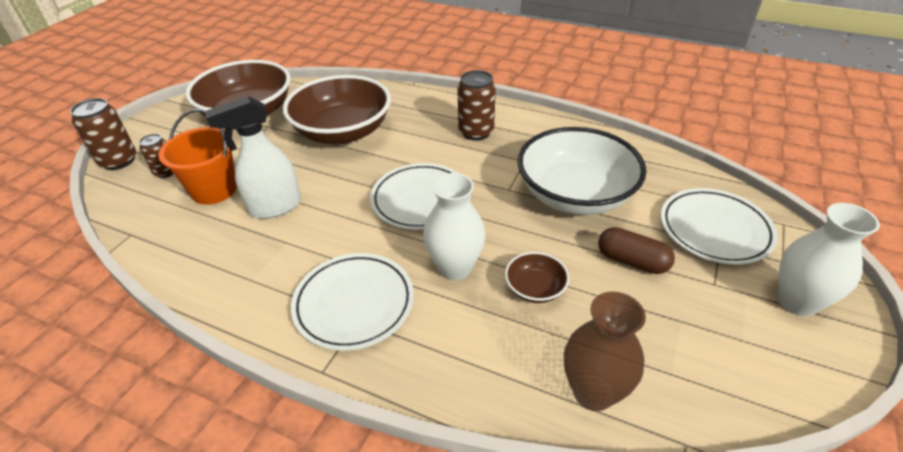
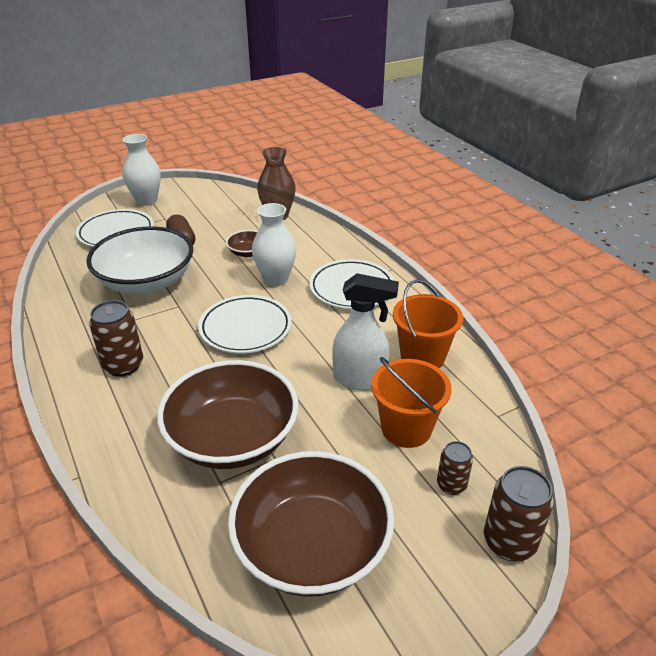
camera: 145 degrees left, 5 degrees down
none -> orange bucket [393,280,463,368]

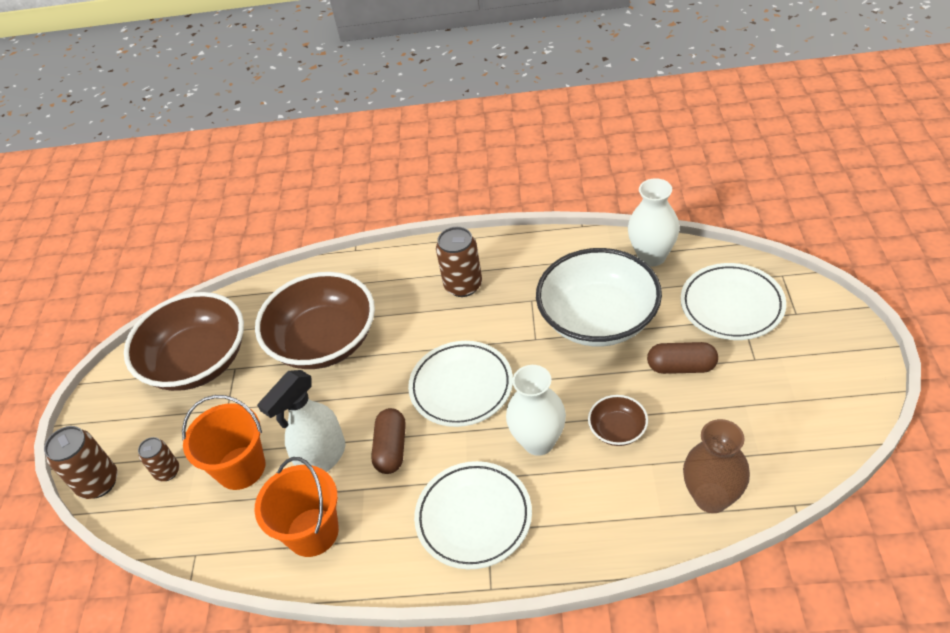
camera: 125 degrees right, 10 degrees up
white vase [122,134,161,206] -> white vase moved to [628,178,680,267]
none -> brown capsule [371,408,406,474]

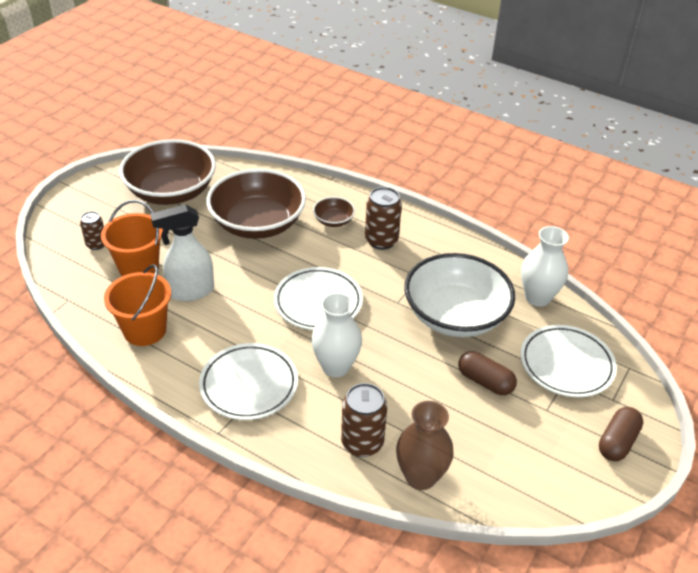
camera: 25 degrees right, 5 degrees down
brown can [44,426,118,499] -> brown can moved to [341,383,387,457]
brown capsule [371,408,406,474] -> brown capsule moved to [599,407,643,461]
brown bowl [588,395,648,446] -> brown bowl moved to [313,197,355,227]

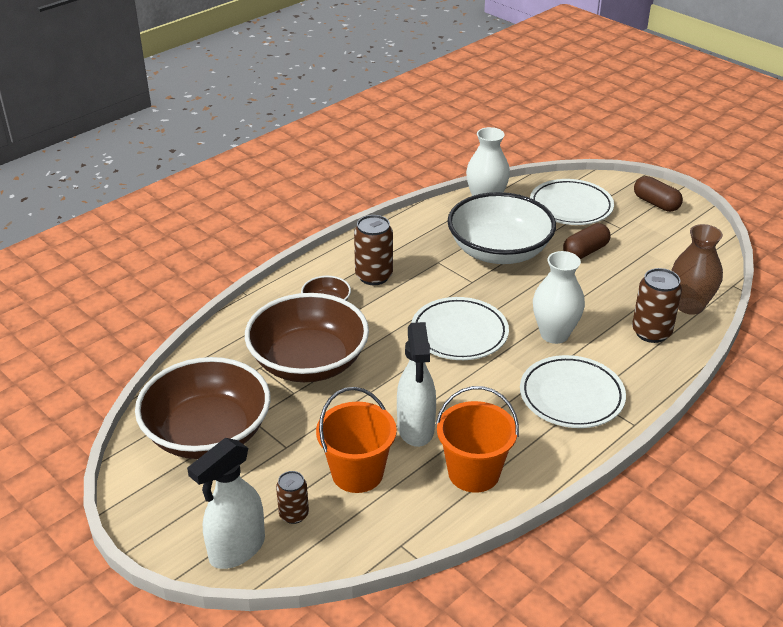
camera: 75 degrees left, 5 degrees down
none -> white spray bottle [187,438,265,569]

